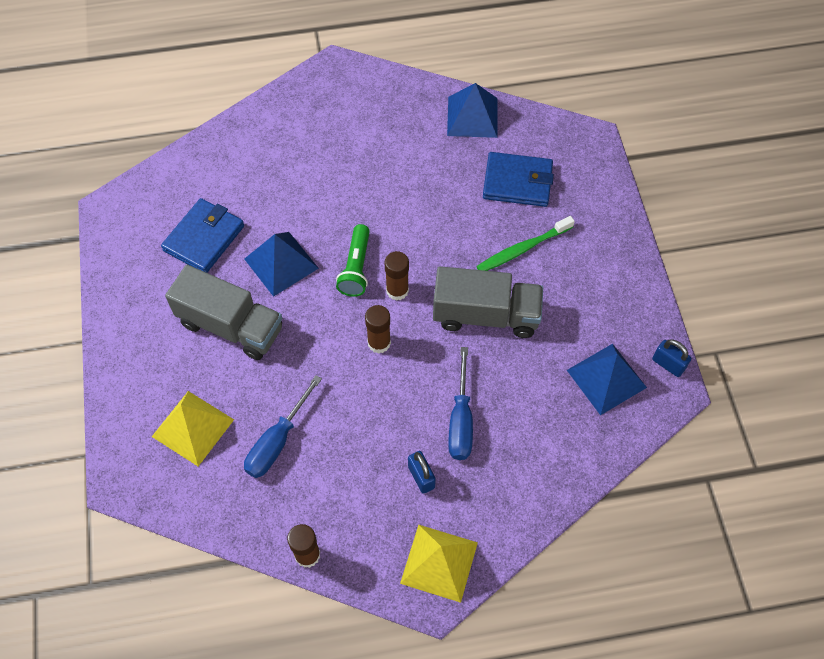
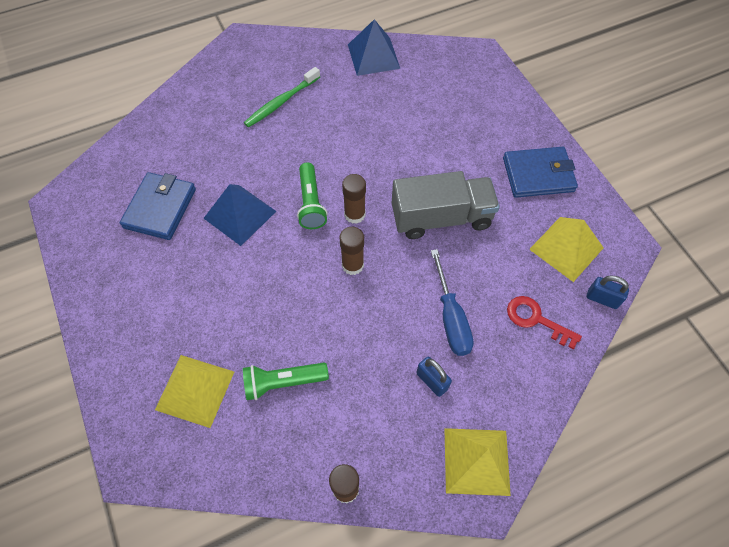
camera: 15 degrees left, 0 degrees up
grey truck [165,265,282,360] -> none
blue screwdriver [244,375,322,478] -> green flashlight [243,363,329,400]
green toothbrush [476,216,575,271] -> green toothbrush moved to [244,67,320,127]
blue wallet [483,152,554,207] -> blue wallet moved to [503,147,578,198]
blue pyramid [567,344,647,415] -> yellow pyramid [529,217,604,282]
blue padlock [652,339,691,377] -> blue padlock moved to [587,276,629,309]
none -> red key [507,296,582,349]

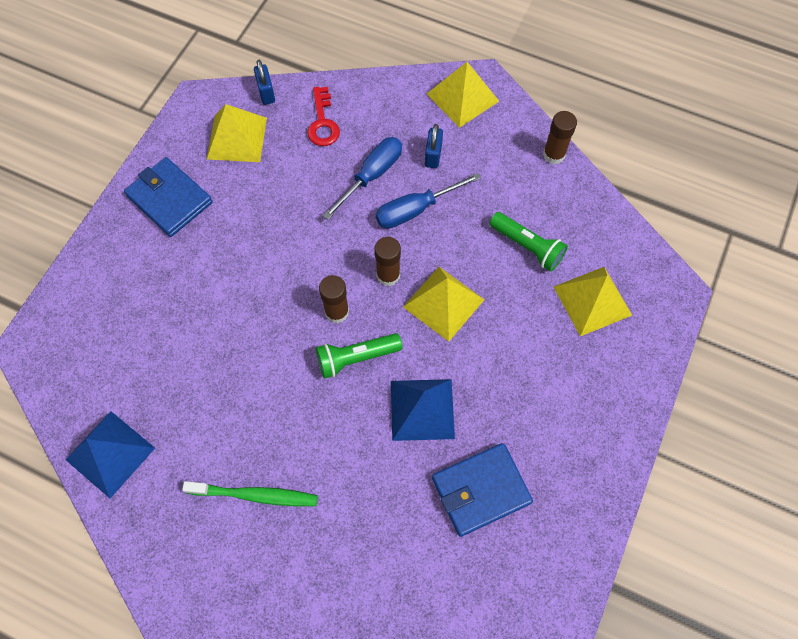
camera: 130 degrees left, 5 degrees up
green flashlight [297,162,327,229] -> green flashlight turned 150 degrees counterclockwise [316,333,403,379]
grey truck [392,171,500,239] -> none
none -> blue screwdriver [376,173,481,229]
none -> yellow pyramid [403,267,485,342]

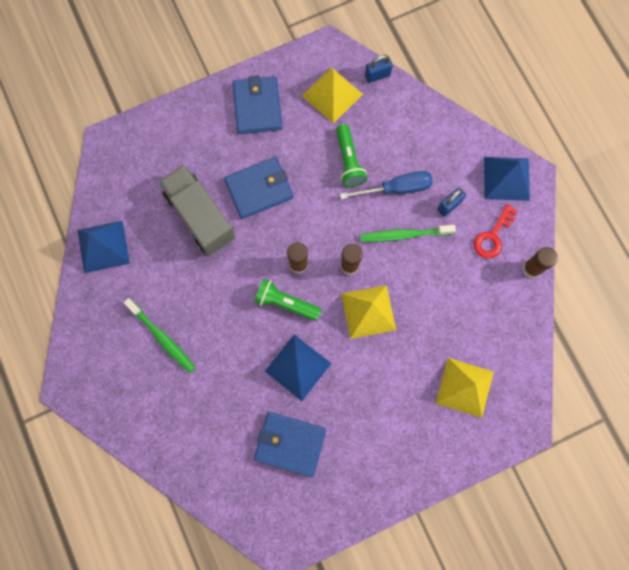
camera: 40 degrees right, 10 degrees up
blue padlock [254,60,275,105] -> blue padlock turned 45 degrees clockwise [365,55,393,83]
red key [307,87,340,146] -> red key moved to [474,204,518,259]
blue screwdriver [376,173,481,229] -> green toothbrush [360,225,456,242]
yellow pyramid [427,62,499,128] -> blue pyramid [484,157,530,201]
green flashlight [489,212,568,272] -> green flashlight moved to [336,124,367,187]
none -> grey truck [158,165,235,256]
none -> blue wallet [224,157,293,219]

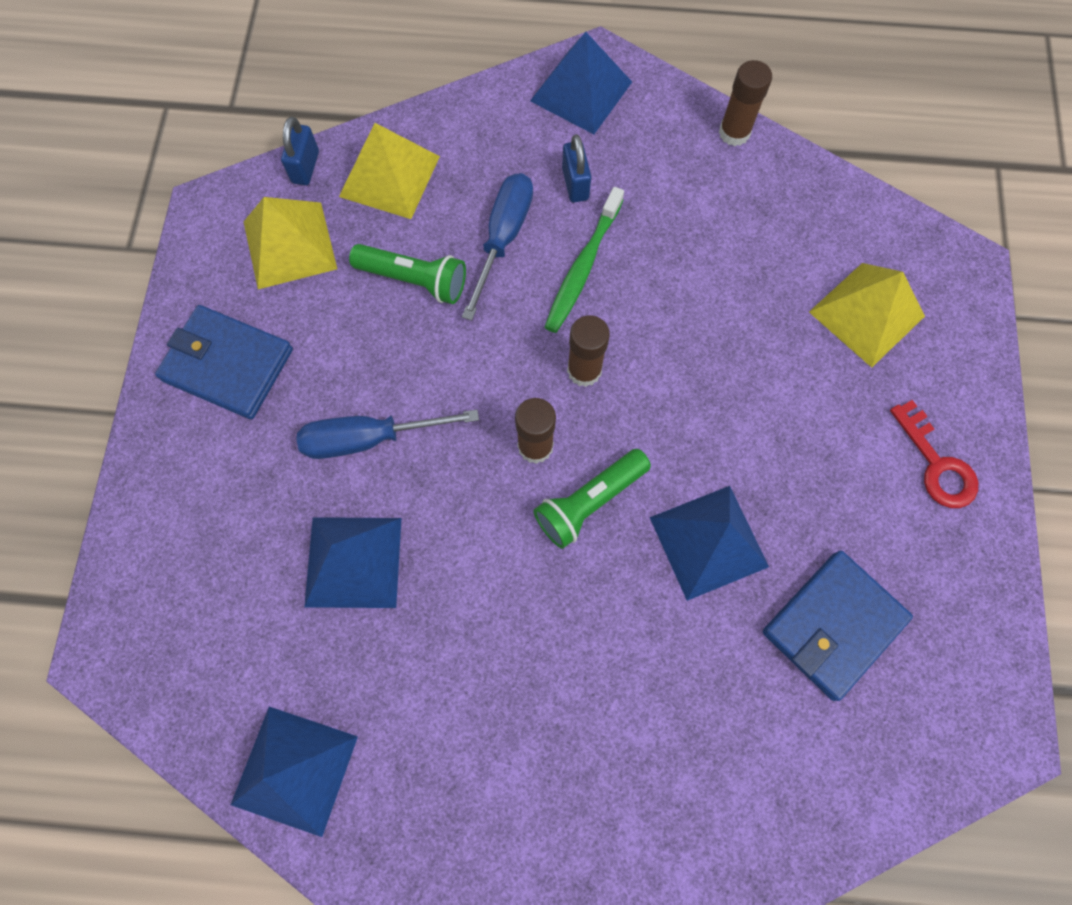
camera: 60 degrees left, 5 degrees down
green toothbrush [124,298,196,373] -> none
grey truck [158,165,235,256] -> blue pyramid [304,517,401,608]
blue wallet [224,157,293,219] -> blue screwdriver [296,410,479,459]
yellow pyramid [341,285,396,339] -> yellow pyramid moved to [339,123,440,219]
red key [474,204,518,259] -> red key moved to [890,400,978,508]

